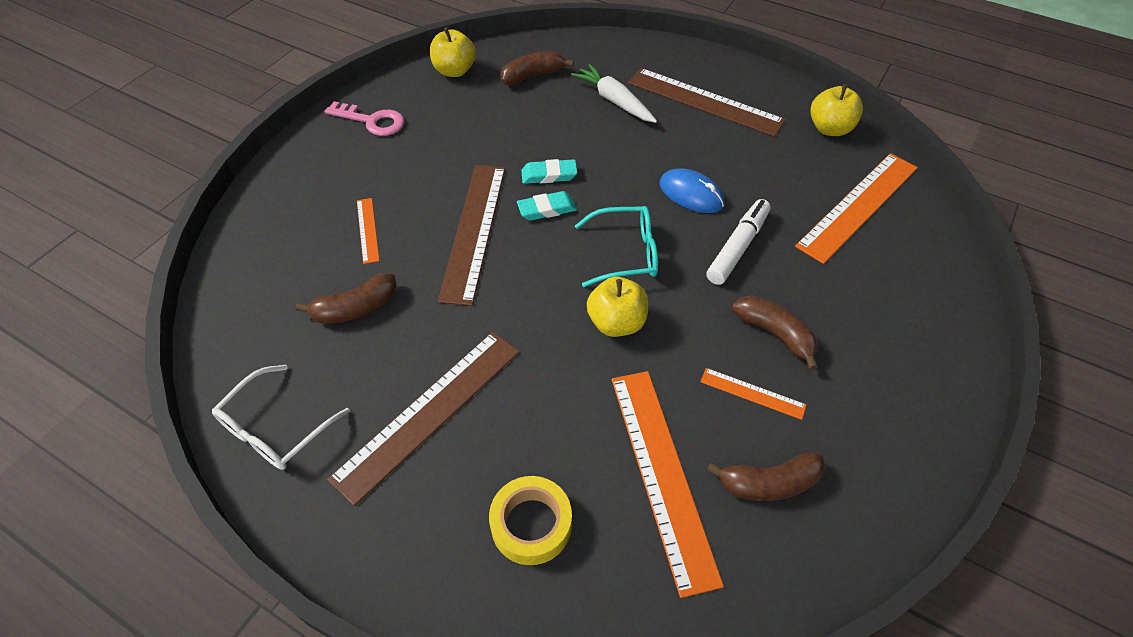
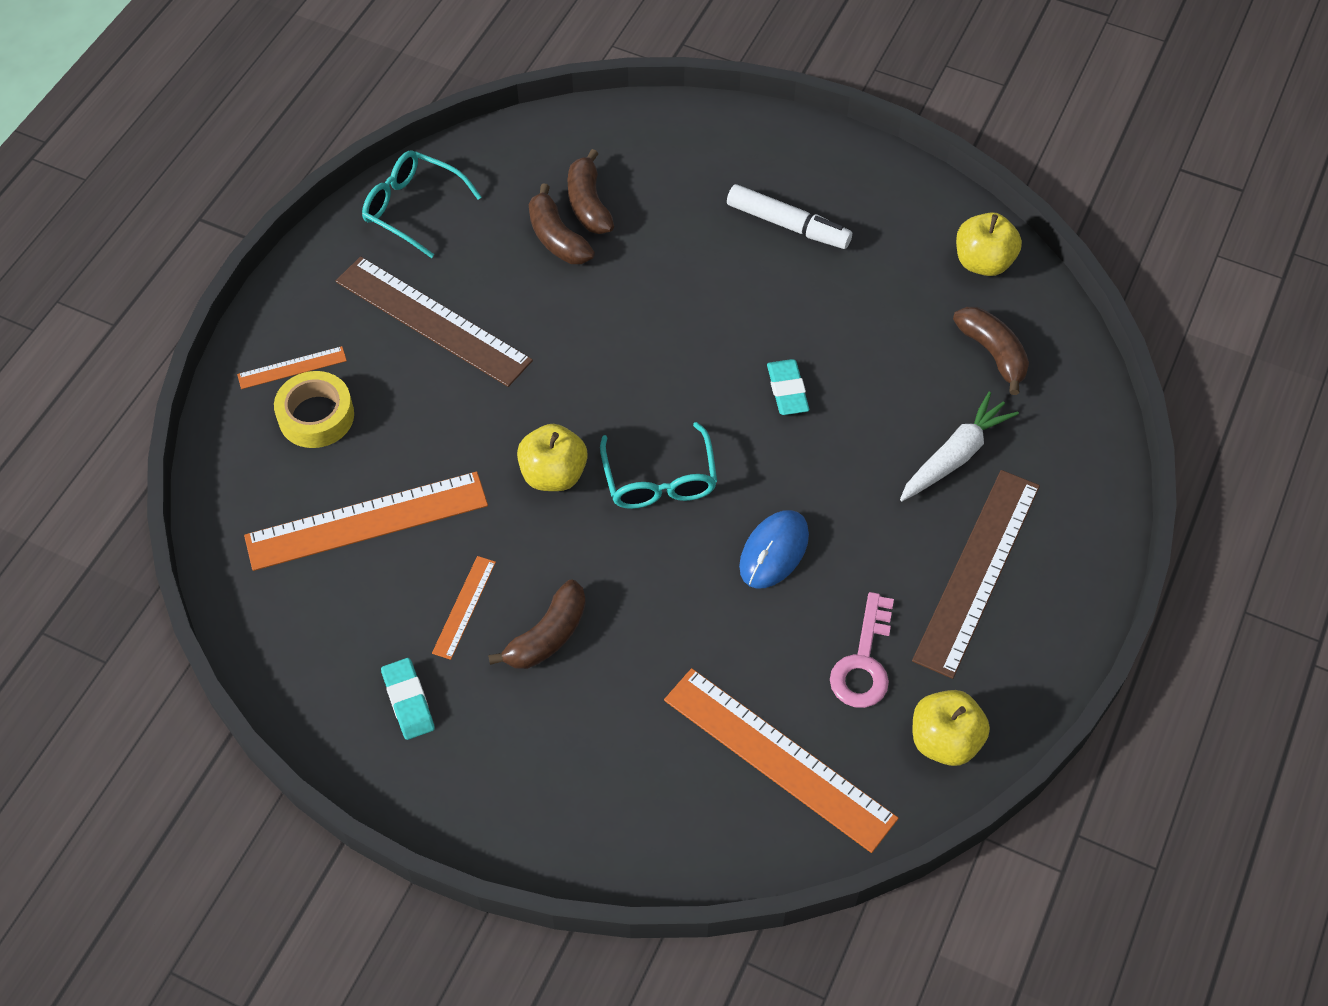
camera: 85 degrees right, 5 degrees up
white glasses [212,365,350,470] -> turquoise glasses [362,150,481,258]
pink key [324,101,404,136] -> pink key moved to [830,592,894,708]
orange ruler [357,198,380,264] -> orange ruler moved to [237,346,347,389]
brown ruler [438,165,505,306] -> none
turquoise eraser [517,191,577,221] -> turquoise eraser moved to [381,658,435,740]
white marker [706,199,771,285] -> white marker moved to [727,184,852,249]
brown banana [707,452,826,501] -> brown banana moved to [567,149,614,234]

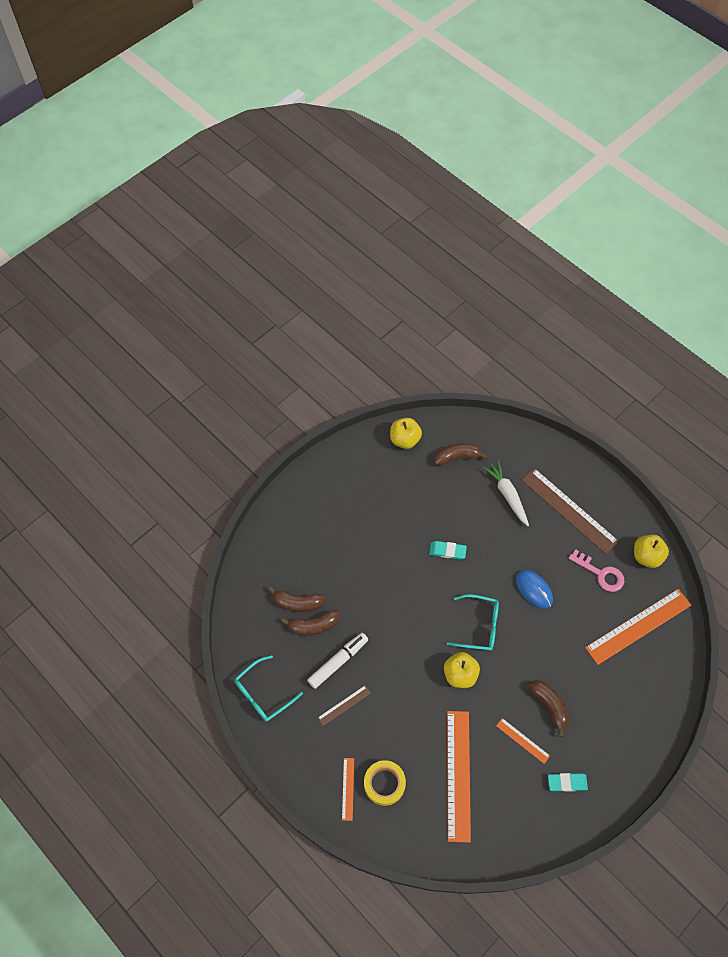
camera: 70 degrees left, 5 degrees up
brown ruler [336,256,533,387] -> brown ruler [318,685,371,726], size x0.47
white marker [727,184,852,249] -> white marker moved to [307,633,368,689]

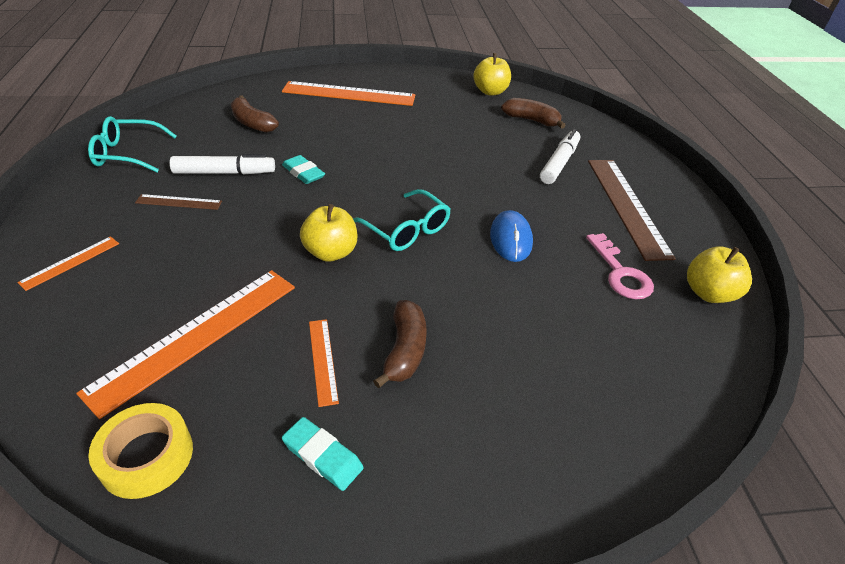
camera: 35 degrees right, 20 degrees down
brown banana [282,610,340,636] -> none
yellow tape [364,760,406,806] -> yellow tape moved to [88,403,193,499]
turquoise eraser [429,541,467,560] -> turquoise eraser moved to [282,155,325,184]
white carrot [483,460,529,526] -> white marker [540,129,580,184]
orange ruler [585,589,691,665] -> orange ruler moved to [282,81,415,106]

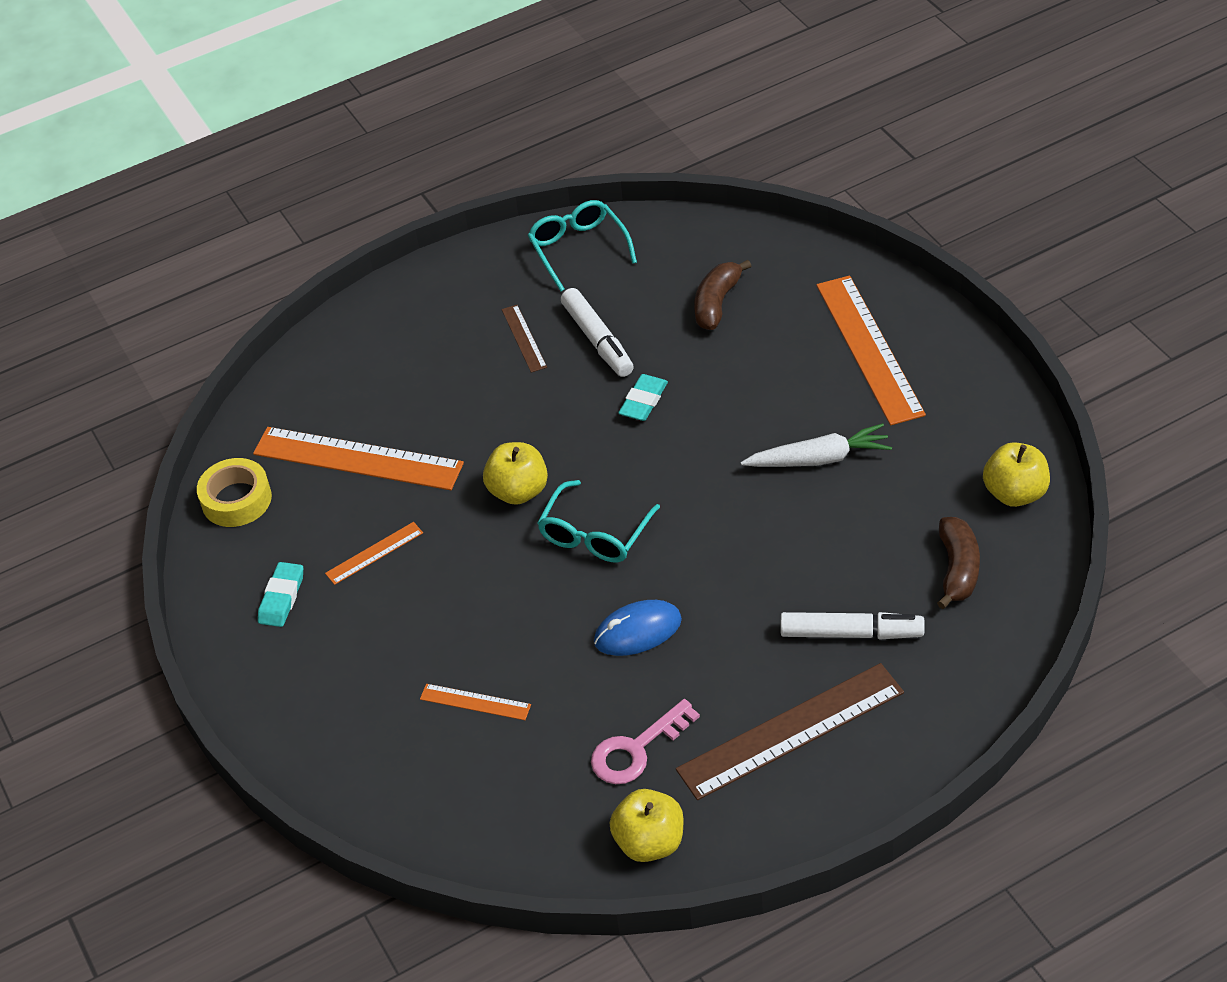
camera: 75 degrees right, 5 degrees up
orange ruler [17,236,119,291] -> orange ruler moved to [420,684,531,720]
brown banana [373,300,427,388] -> none
none -> white carrot [741,423,892,467]

